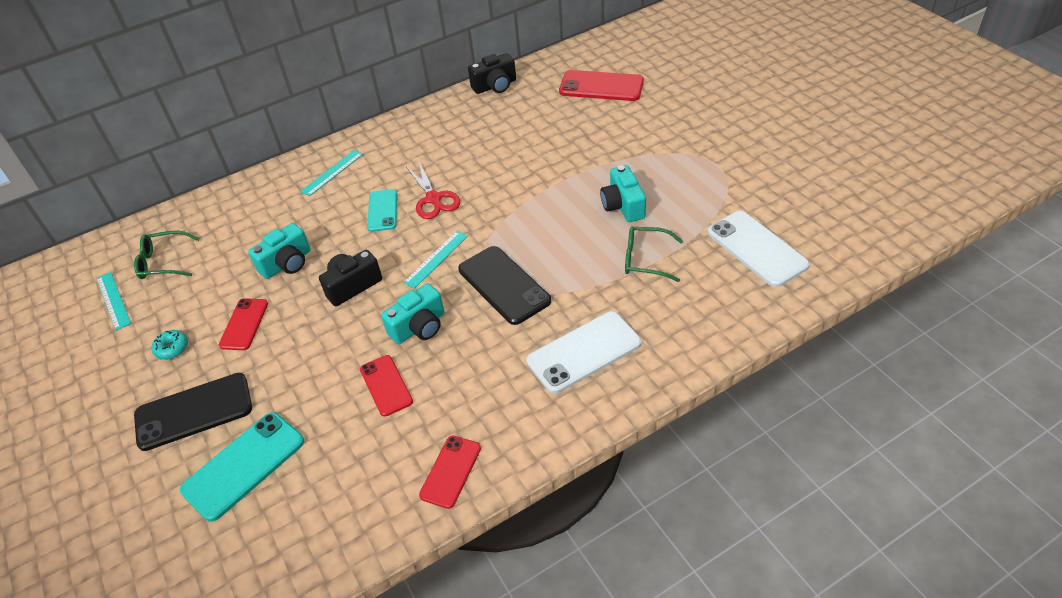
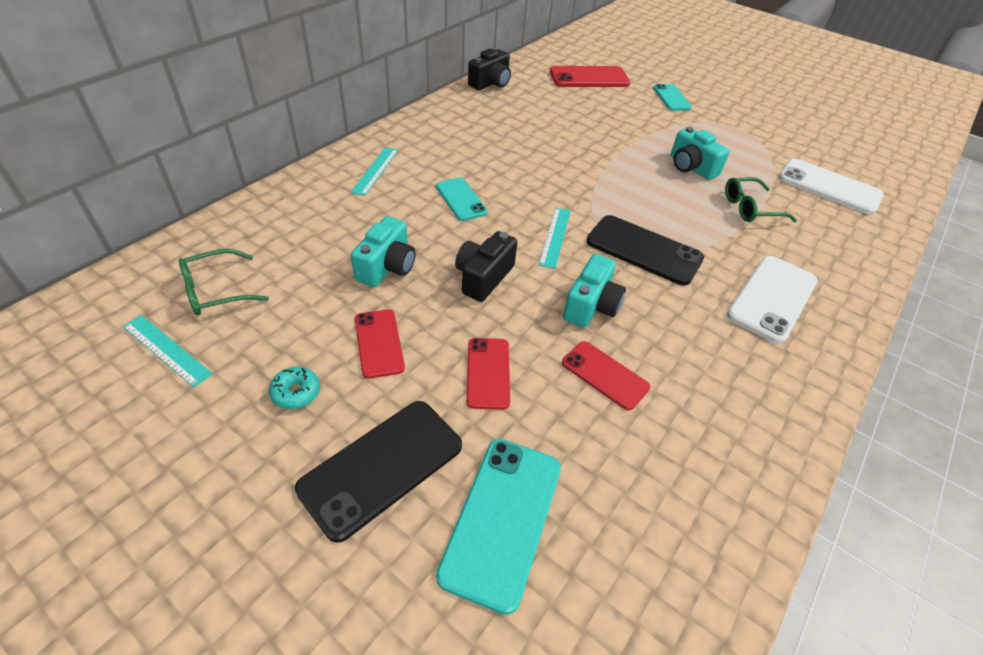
camera: 30 degrees left, 0 degrees up
red scissors [406,162,460,219] -> none
red phone [419,436,481,509] -> red phone moved to [466,338,510,410]
none -> turquoise phone [653,84,692,111]

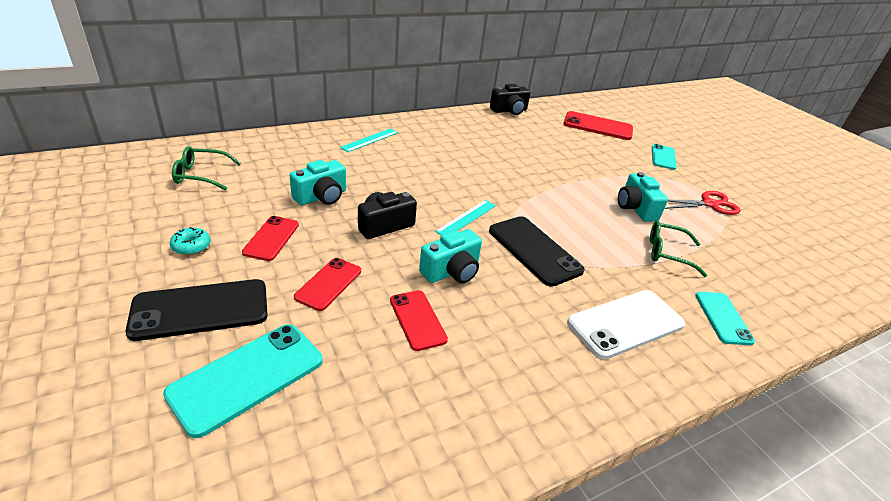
camera: 25 degrees right, 10 degrees down
turquoise ruler [123,315,213,387] -> none
turquoise phone [436,177,488,221] -> turquoise phone moved to [695,292,755,345]
white phone [779,159,884,215] -> none
none -> red scissors [664,191,741,215]

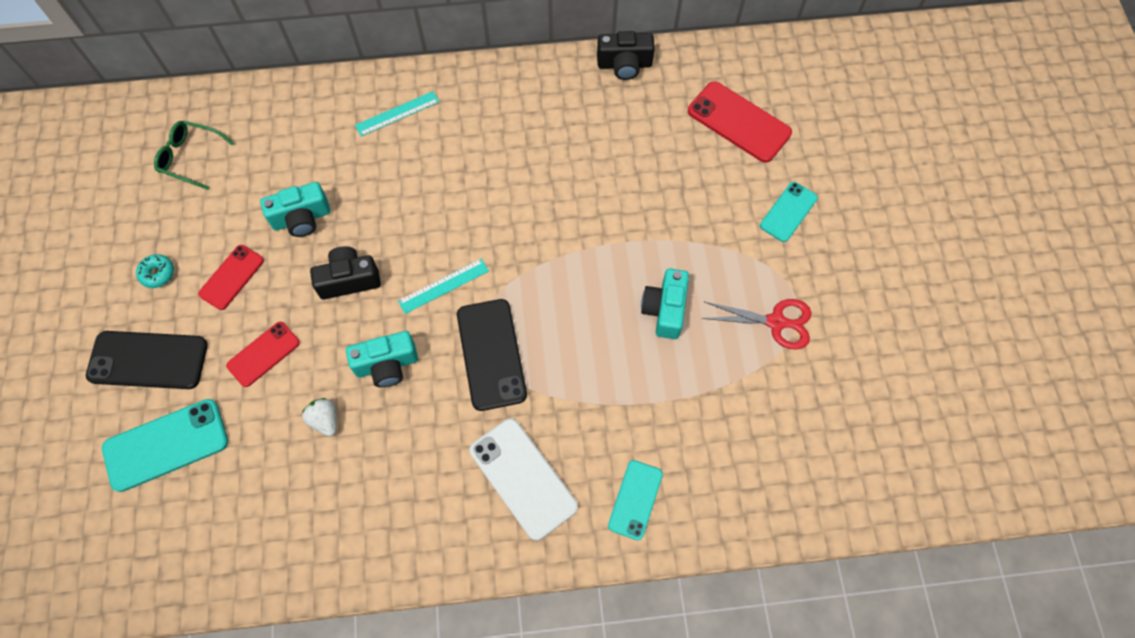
camera: 25 degrees right, 30 degrees up
red phone [390,290,448,351] -> white strawberry [302,398,337,436]
white phone [567,290,685,359] -> white phone turned 60 degrees clockwise [470,418,578,541]
green glasses [650,221,707,277] -> none

